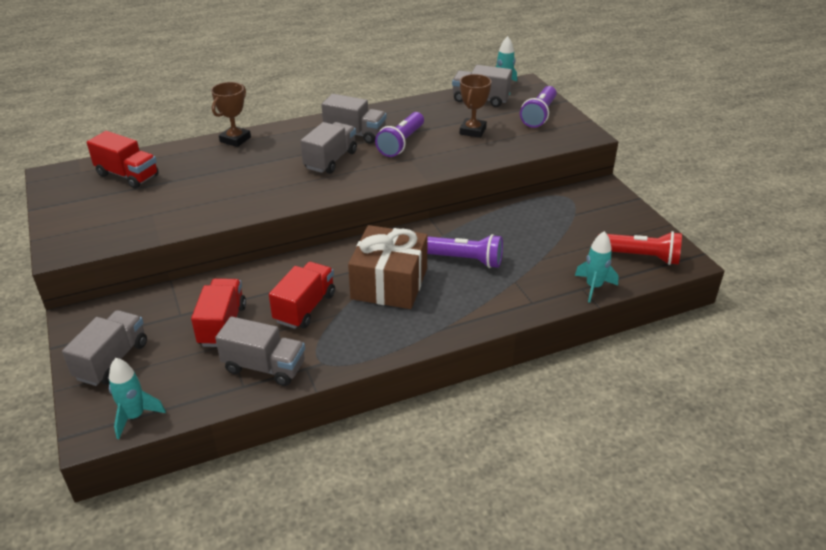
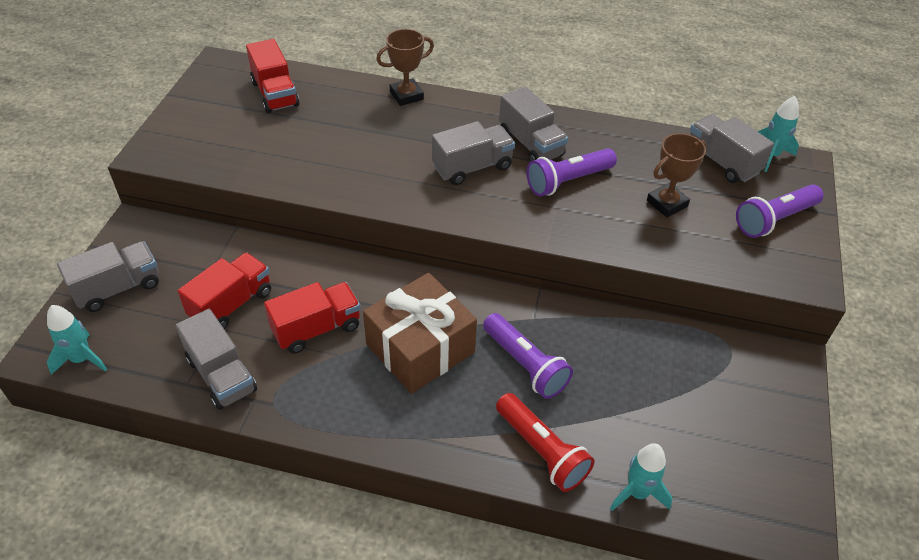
camera: 35 degrees right, 10 degrees up
red flashlight [607,231,682,265] -> red flashlight moved to [496,393,594,492]

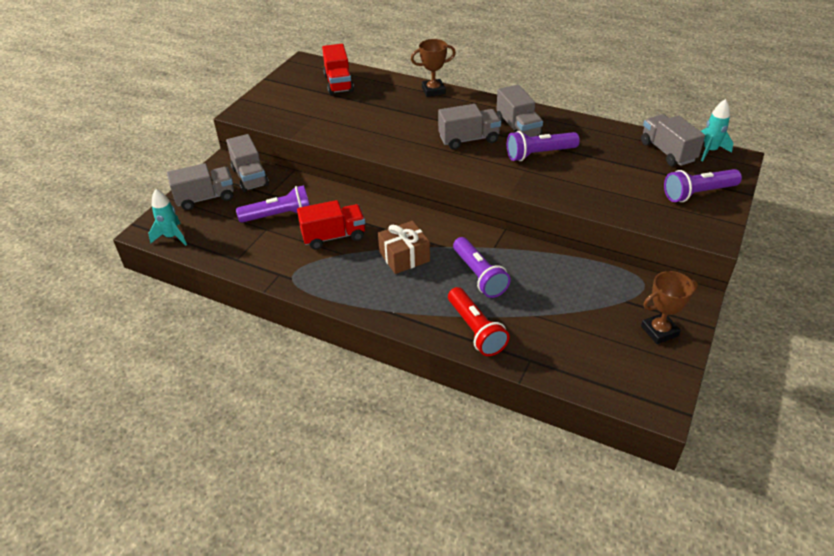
camera: 15 degrees right, 5 degrees down
grey truck [176,309,257,410] -> grey truck moved to [226,134,269,192]
red truck [178,252,271,329] -> purple flashlight [236,185,310,223]
brown gift [363,273,477,394] -> brown gift [378,221,430,274], size x0.65
turquoise rocket [610,443,673,511] -> none
brown trophy [647,133,706,217] -> brown trophy moved to [641,271,698,344]

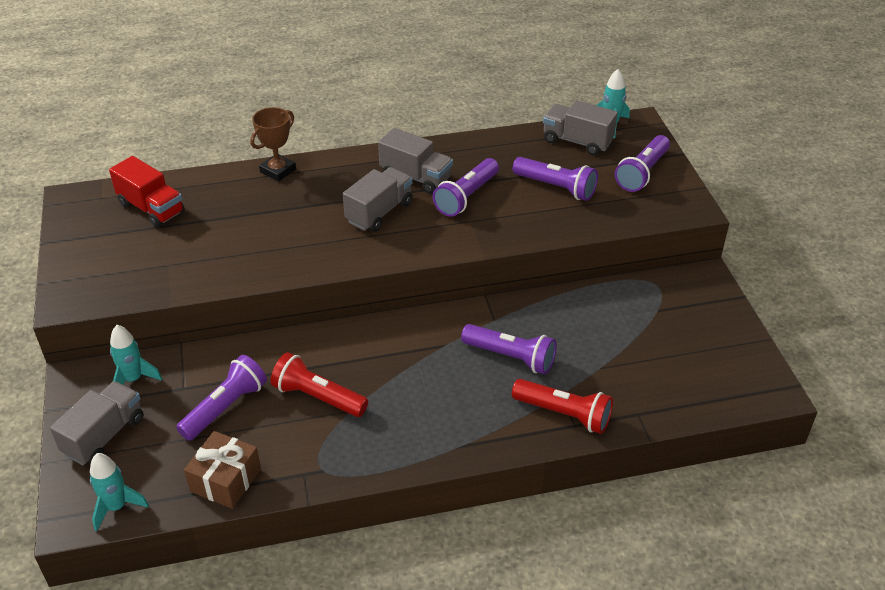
camera: 40 degrees left, 0 degrees up
grey truck [226,134,269,192] -> turquoise rocket [110,325,162,385]
red truck [297,200,365,250] -> red flashlight [270,352,368,417]
brown gift [378,221,430,274] -> brown gift moved to [184,431,261,509]
brown trophy [641,271,698,344] -> none
none -> purple flashlight [513,157,598,201]

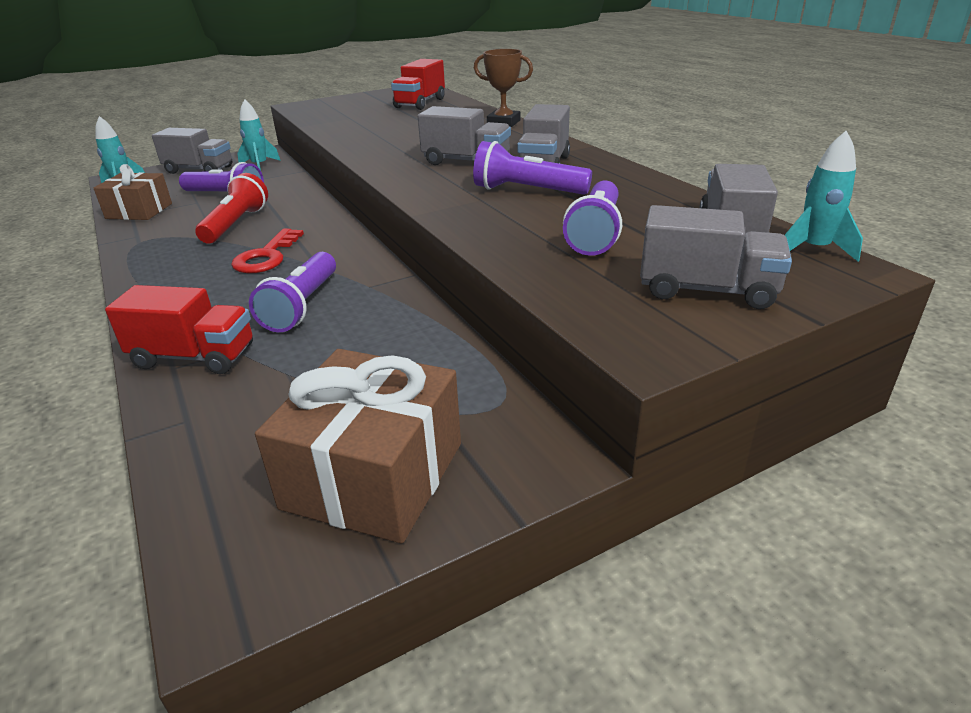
camera: 75 degrees right, 10 degrees down
red flashlight [512,379,613,434] -> red truck [105,285,253,374]
purple flashlight [615,135,670,192] -> grey truck [640,205,792,309]
none -> red key [231,228,304,273]
none -> brown gift [255,349,461,544]

